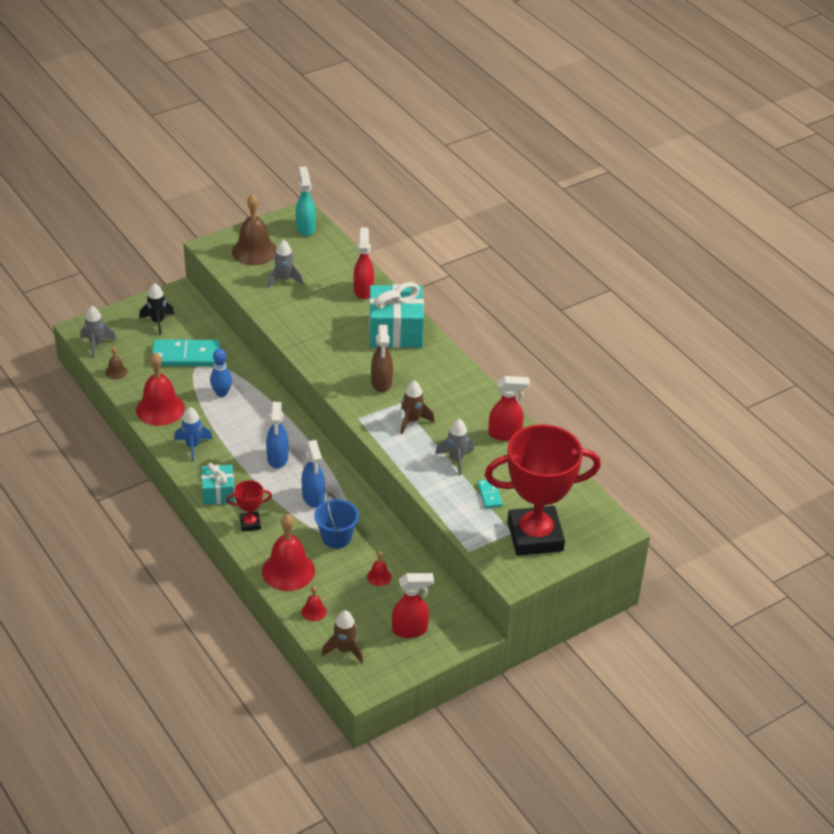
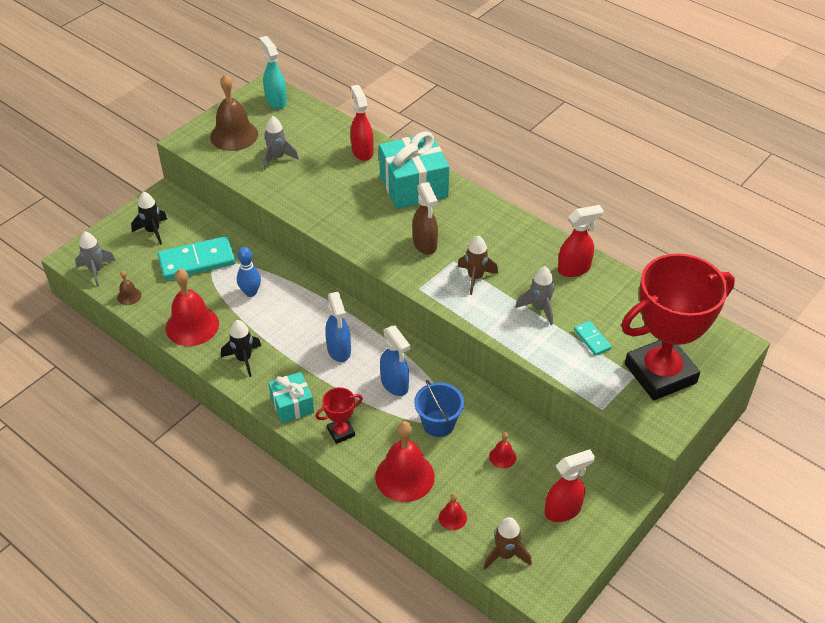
camera: 15 degrees left, 5 degrees up
blue rocket [174,407,212,462] -> black rocket [221,320,261,377]

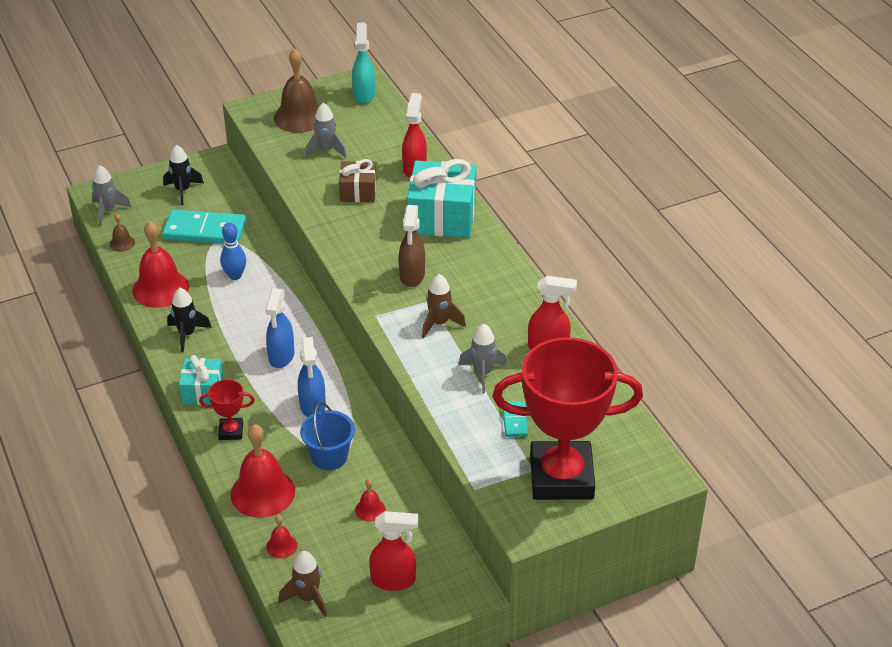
camera: 25 degrees right, 5 degrees down
none -> brown gift [339,159,376,202]

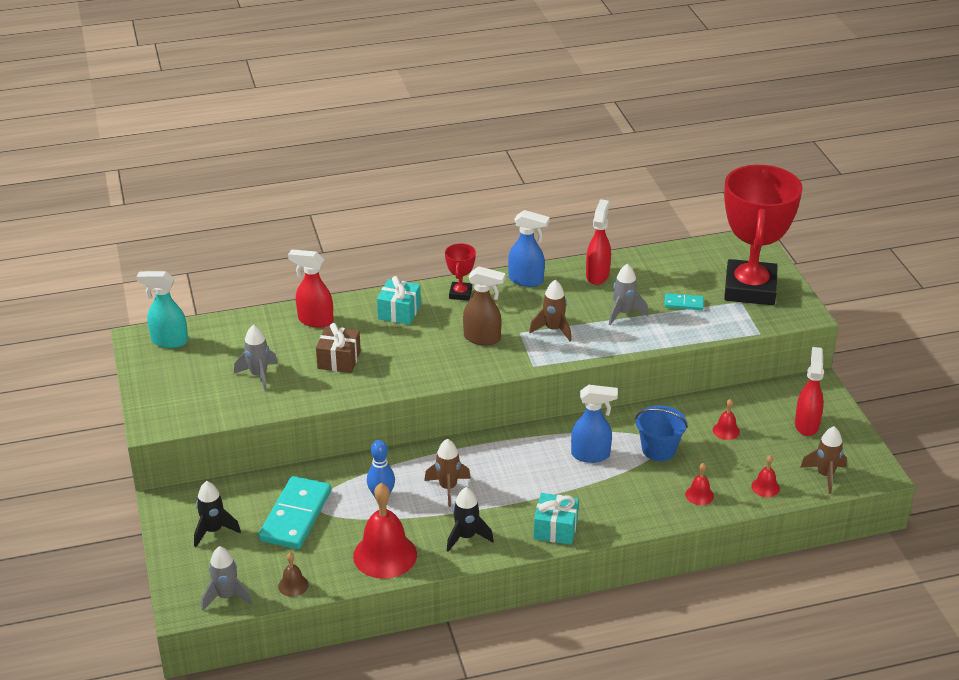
camera: 80 degrees left, 5 degrees down
red trophy [199,379,255,440] -> red trophy moved to [445,243,476,301]
red bell [230,424,295,518] -> red bell [685,463,714,505], size x0.46
blue spray bottle [265,288,294,368] -> blue spray bottle moved to [508,210,550,287]
brown bell [274,48,319,133] -> none
turquoise gift [407,159,476,238] -> turquoise gift [377,276,421,325], size x0.56
none -> brown rocket [424,439,471,507]

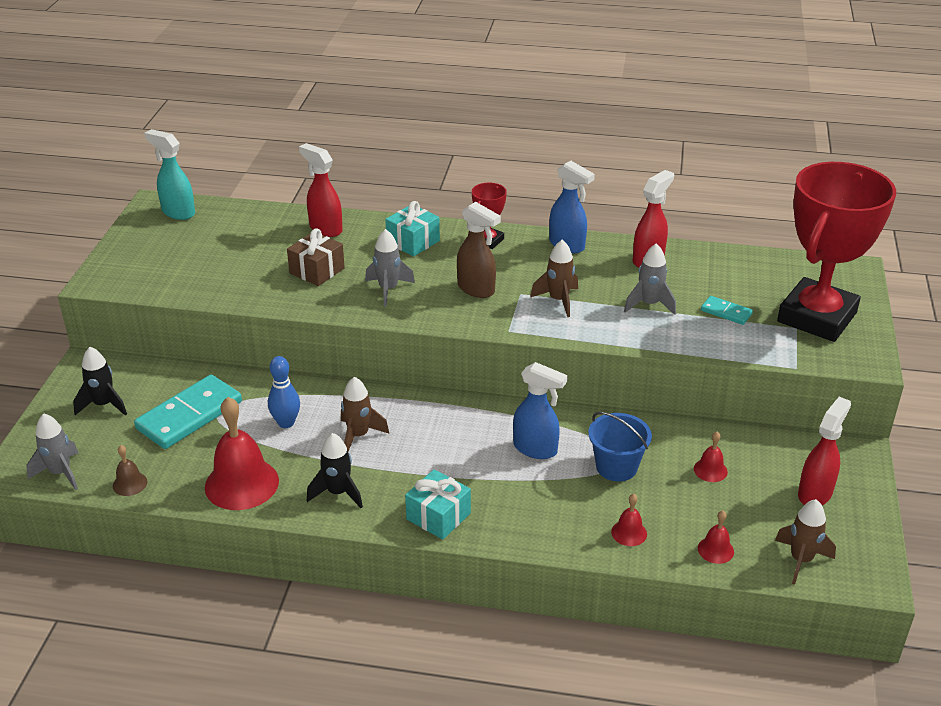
camera: 25 degrees right, 0 degrees up
grey rocket [234,325,278,391] -> grey rocket moved to [365,229,415,306]

